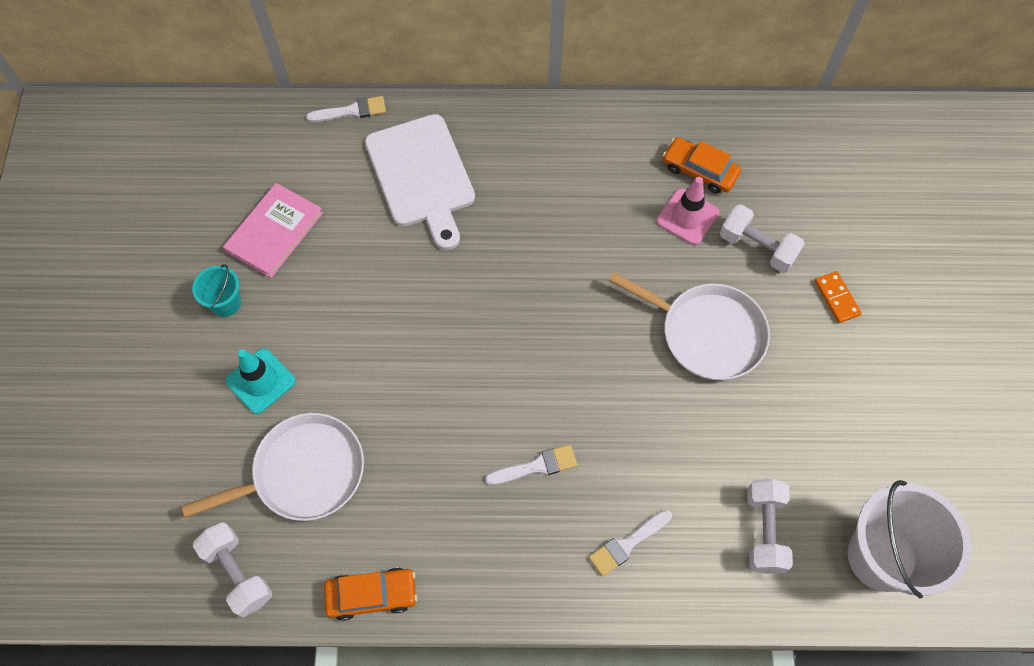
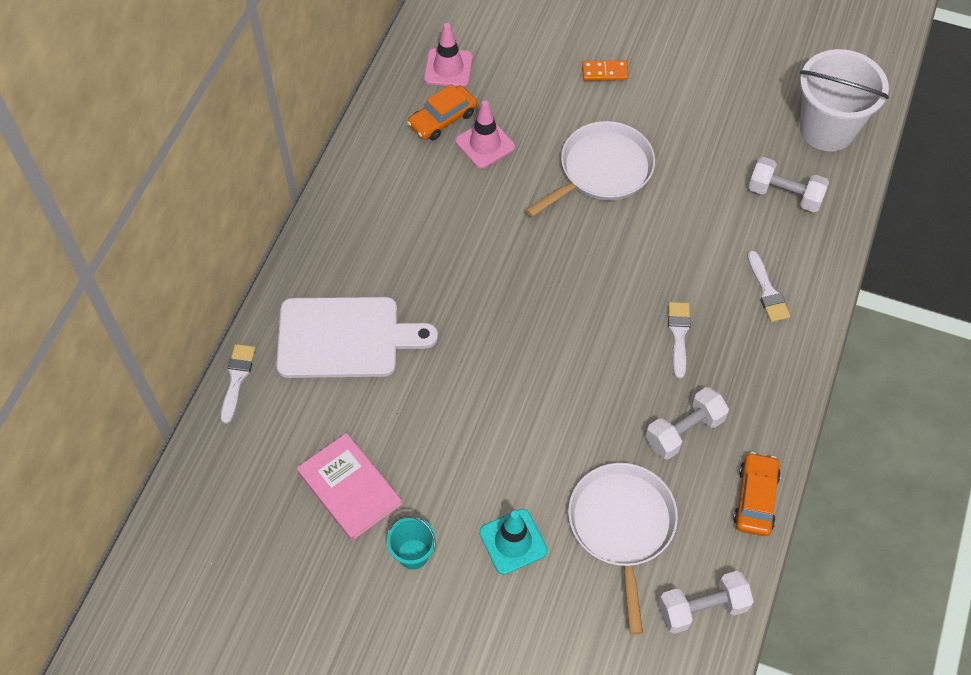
camera: 70 degrees left, 5 degrees down
white dumbbell [720,204,805,273] -> white dumbbell moved to [646,387,729,459]
none -> pink traffic cone [424,23,473,87]

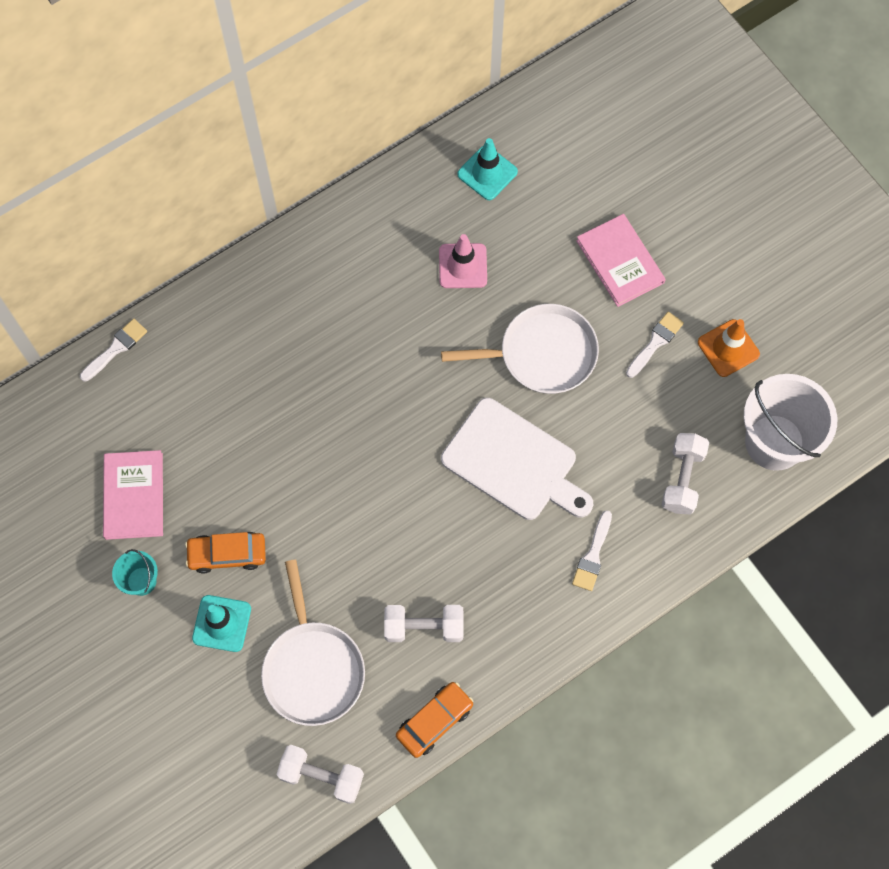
camera: 35 degrees right, 10 degrees up
white cutting board [276,297,438,378] -> white cutting board moved to [441,398,593,520]
orange car [407,84,477,140] -> orange car moved to [185,532,266,574]
pink traffic cone [424,23,473,87] -> turquoise traffic cone [457,138,518,200]
white pan [568,463,678,635] -> white pan turned 135 degrees clockwise [261,560,365,726]
orange domino [582,60,628,81] -> pink book [576,214,666,307]
white brush [668,302,691,378] -> white brush moved to [626,312,684,378]
white dumbbell [748,157,829,213] -> white dumbbell turned 45 degrees clockwise [662,433,709,515]
none -> orange traffic cone [698,319,760,377]

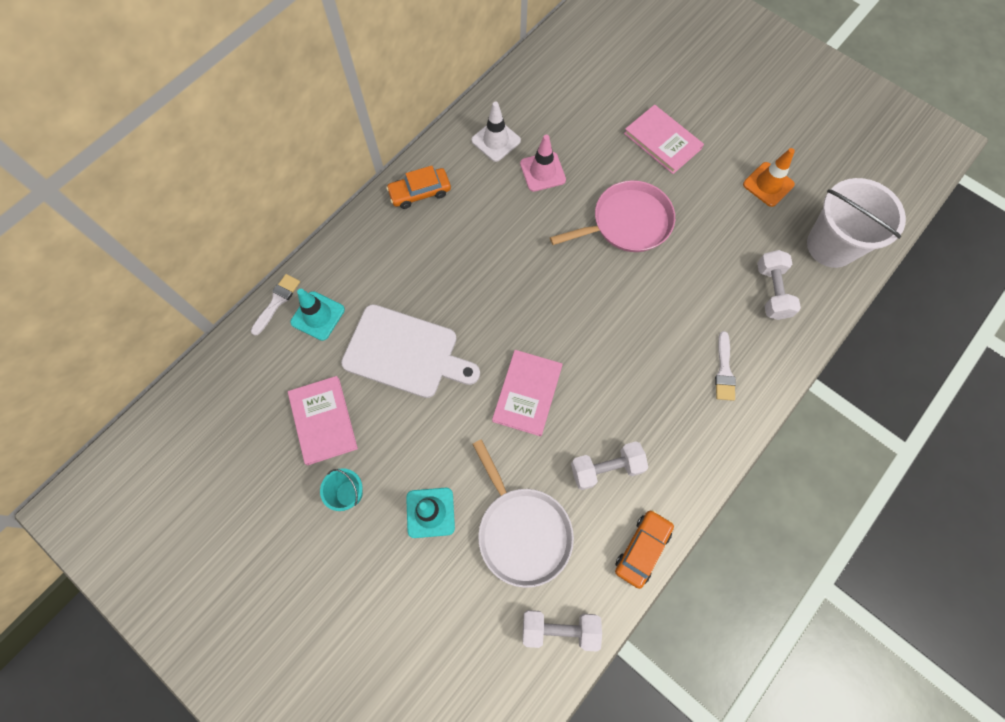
camera: 15 degrees left, 0 degrees up
orange car [185,532,266,574] -> orange car moved to [386,166,451,209]
white pan [441,304,599,394] -> pink pan [550,180,675,252]
white cutting board [441,398,593,520] -> white cutting board moved to [341,304,480,398]
turquoise traffic cone [457,138,518,200] -> turquoise traffic cone moved to [290,289,345,341]
white brush [626,312,684,378] -> none
none -> white traffic cone [471,102,521,162]
none -> pink book [492,350,563,436]

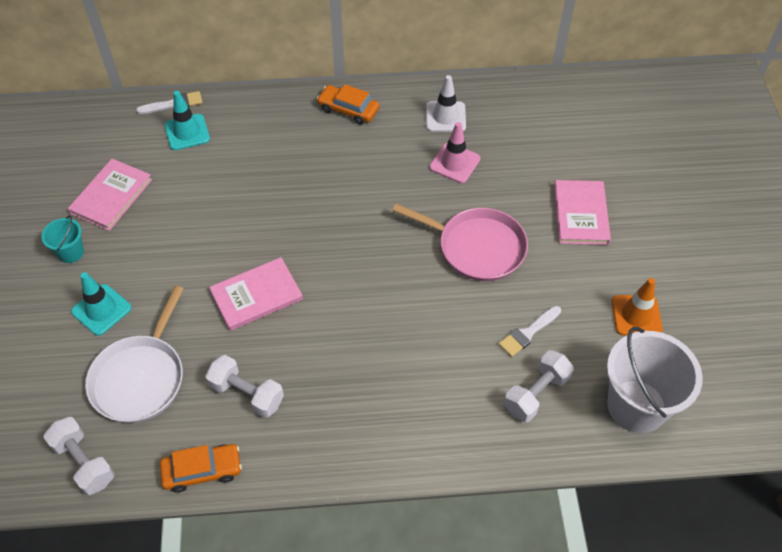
camera: 45 degrees right, 15 degrees down
white cutting board [341,304,480,398] -> none
white brush [715,331,736,401] -> white brush moved to [498,306,561,357]

